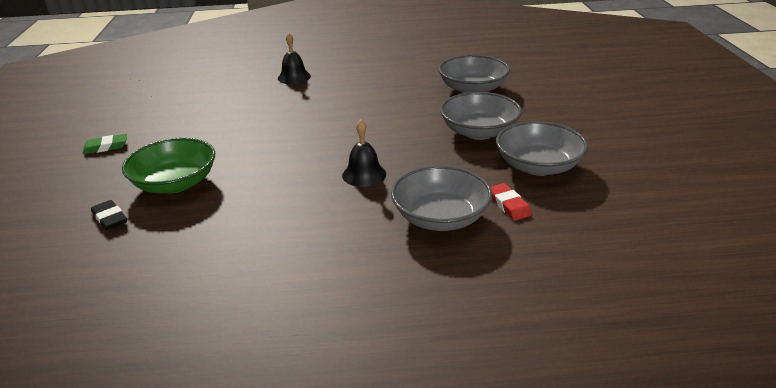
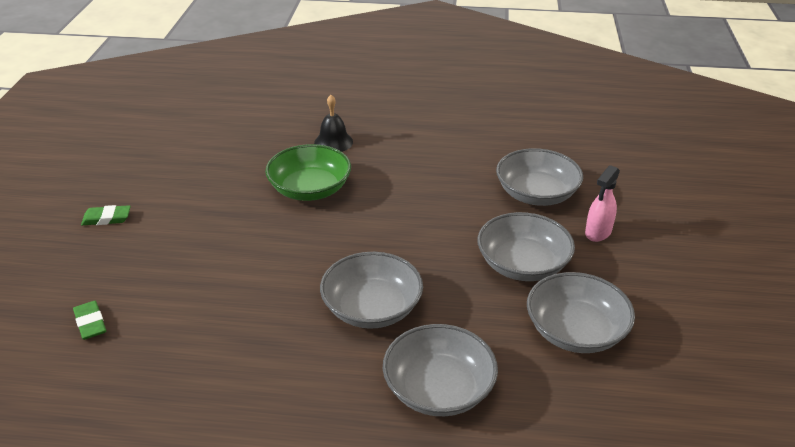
camera: 10 degrees right, 5 degrees up
black eraser [91,200,127,230] -> green eraser [73,301,106,340]
green bowl [122,138,215,194] -> green bowl moved to [265,144,351,201]
black bell [342,120,386,187] -> grey bowl [320,252,423,329]
red eraser [491,183,532,221] -> none
none -> pink spray bottle [585,165,620,242]

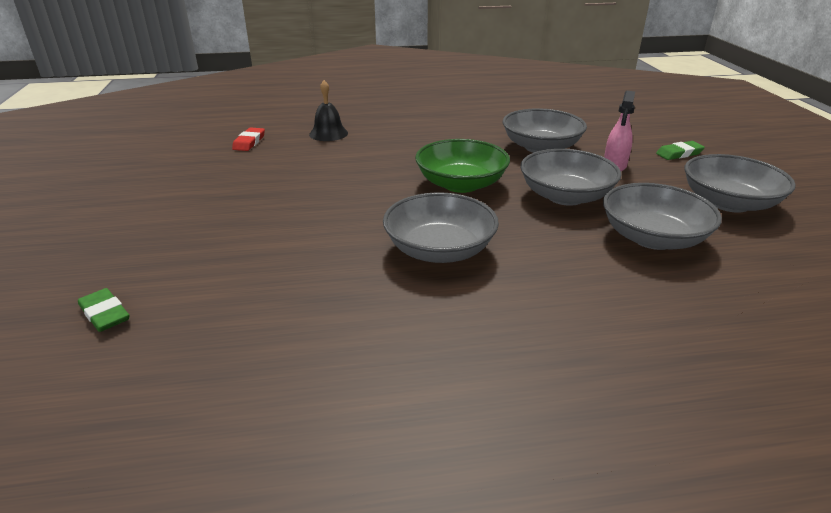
camera: 15 degrees left, 5 degrees down
green eraser [81,205,131,225] -> green eraser moved to [656,141,705,160]
green bowl [265,144,351,201] -> green bowl moved to [415,139,510,193]
grey bowl [383,324,498,416] -> grey bowl moved to [685,154,796,213]
none -> red eraser [232,127,265,151]

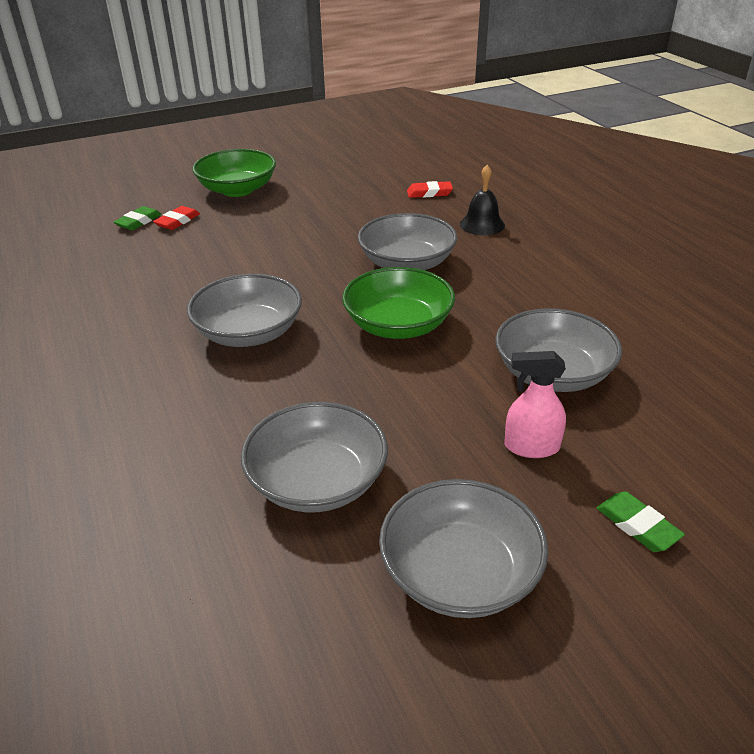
camera: 75 degrees right, 5 degrees up
grey bowl [520,149,621,206] -> grey bowl moved to [358,213,457,270]
none -> red eraser [153,206,200,230]
none -> green bowl [192,149,276,197]

